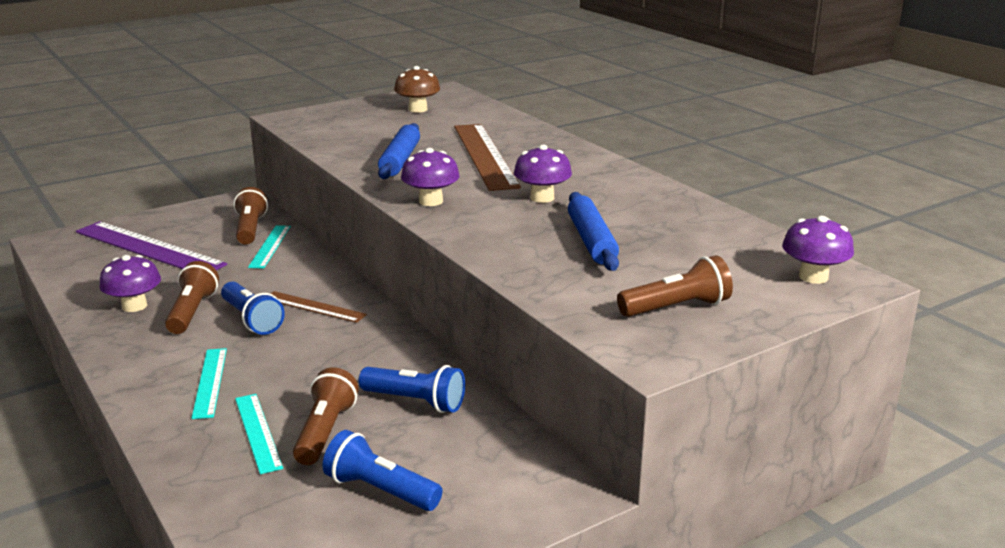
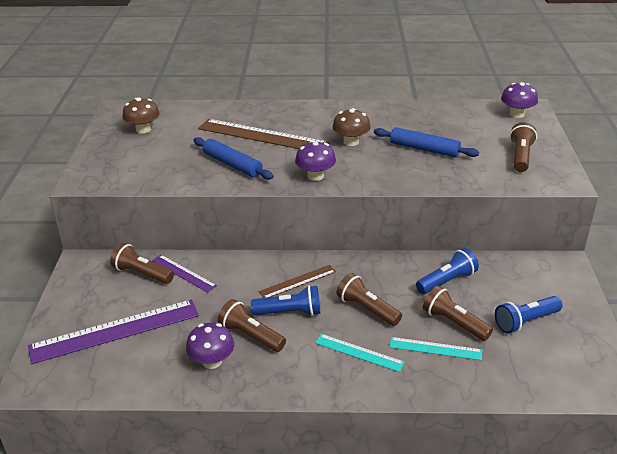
camera: 55 degrees left, 10 degrees up
turquoise ruler [248,225,291,268] -> purple ruler [152,255,217,293]
purple mushroom [514,145,572,203] -> brown mushroom [333,108,371,146]
none -> brown flashlight [336,273,402,326]

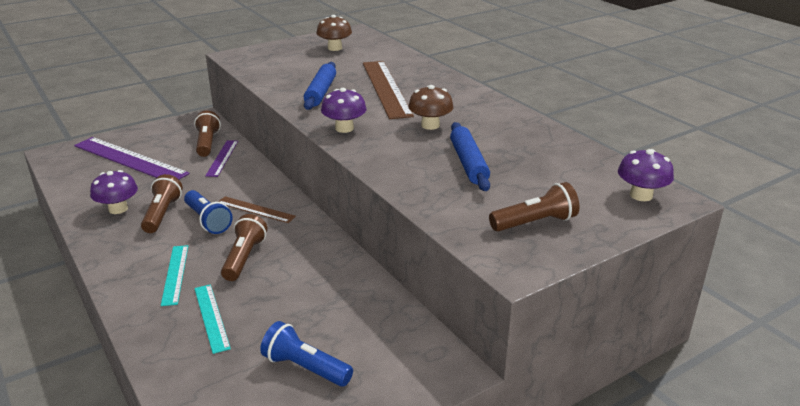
camera: 55 degrees right, 5 degrees down
blue flashlight [416,248,479,294] -> none
brown flashlight [423,286,493,341] -> none

